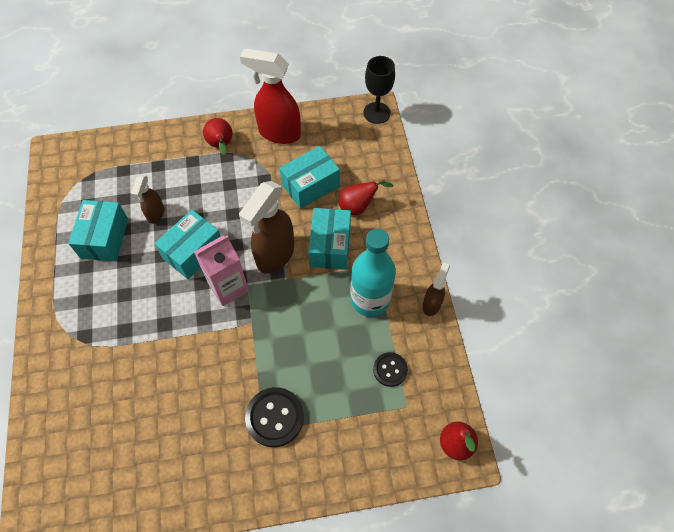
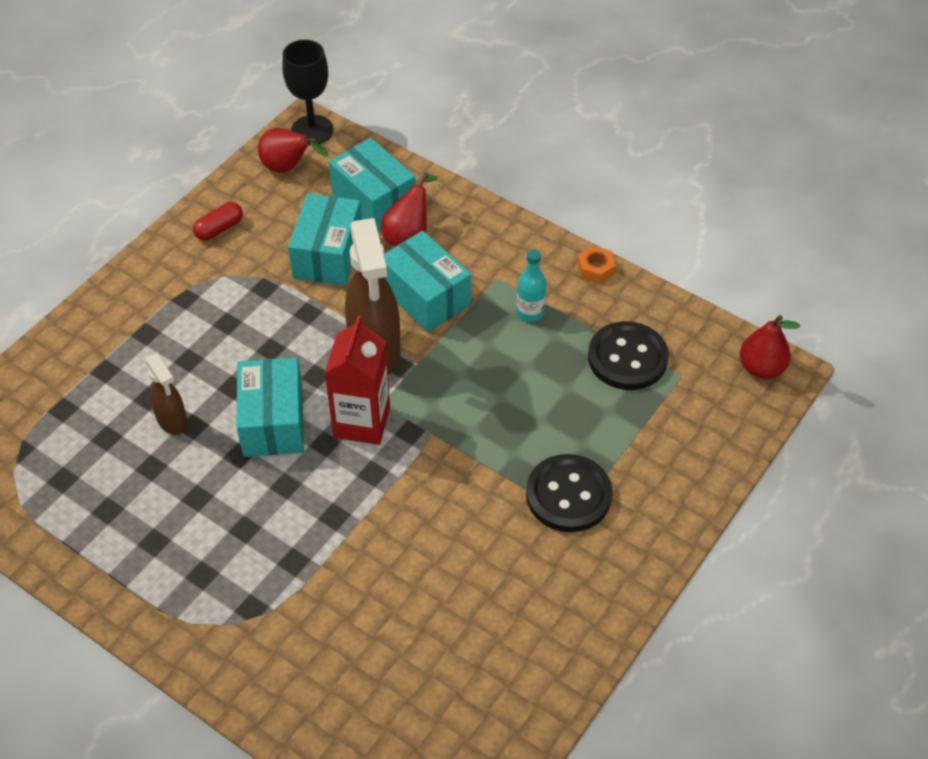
camera: 45 degrees left, 10 degrees down
turquoise box [68,200,128,261] -> turquoise box moved to [329,138,416,231]
pink carton [194,236,249,306] -> red carton [325,316,390,445]
red pear [203,118,233,155] -> red pear moved to [258,128,328,173]
red spray bottle [240,48,301,144] -> red capsule [193,202,243,241]
turquoise bottle [350,229,396,317] -> turquoise bottle [517,249,547,322], size x0.48
black button [373,352,408,387] -> black button [588,321,669,390], size x1.63
brown spray bottle [422,263,450,316] -> orange nut [577,245,616,284]

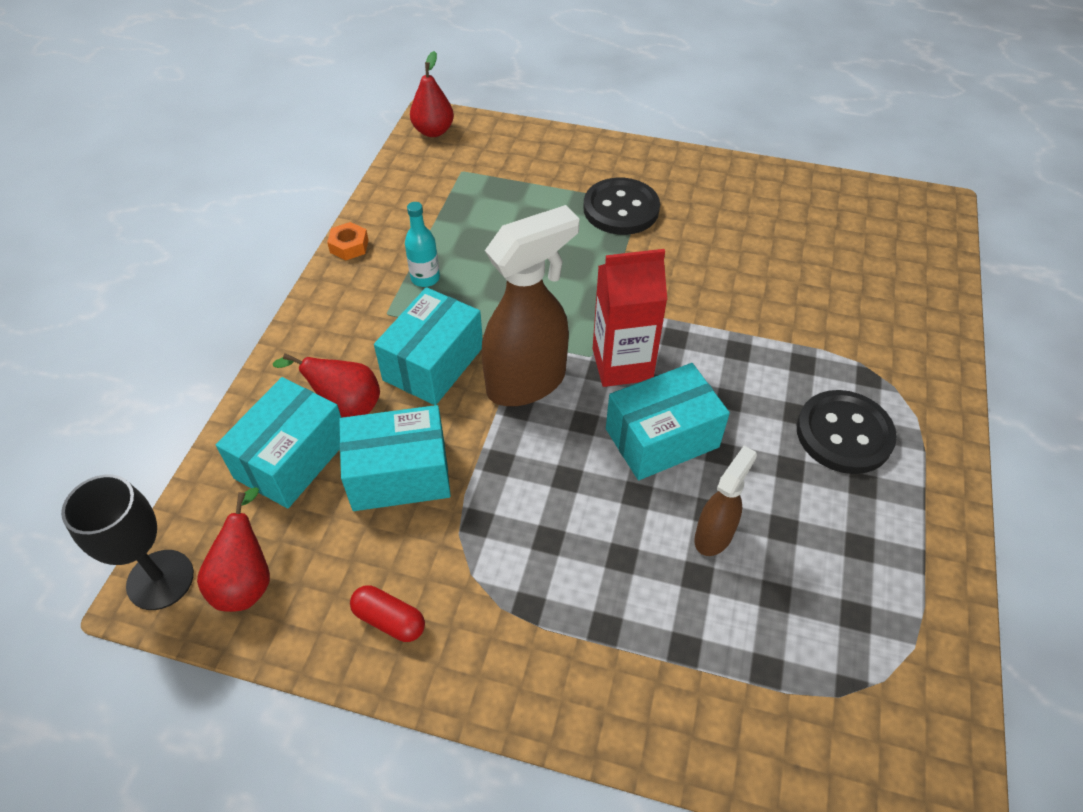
camera: 110 degrees left, 0 degrees up
black button [588,321,669,390] -> black button moved to [797,390,897,474]

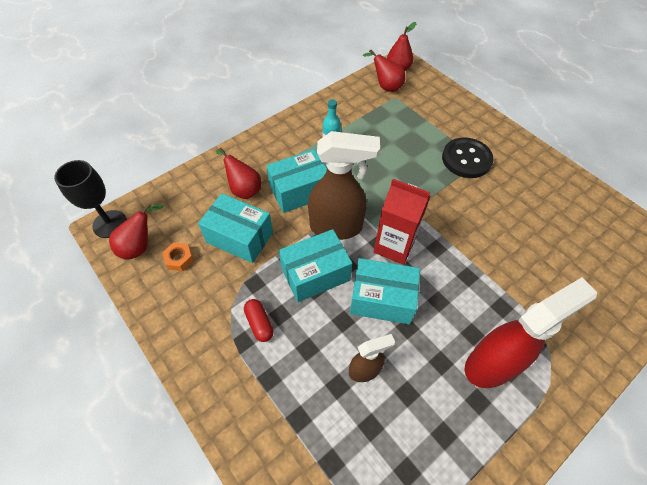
camera: 35 degrees right, 5 degrees up
turquoise box [216,377,341,509] -> turquoise box moved to [279,229,352,302]
orange nut [327,222,368,260] -> orange nut moved to [162,242,194,271]
red capsule [350,585,425,642] -> red capsule moved to [244,299,274,342]
black button [797,390,897,474] -> red spray bottle [465,277,597,388]
none -> red pear [363,49,405,92]

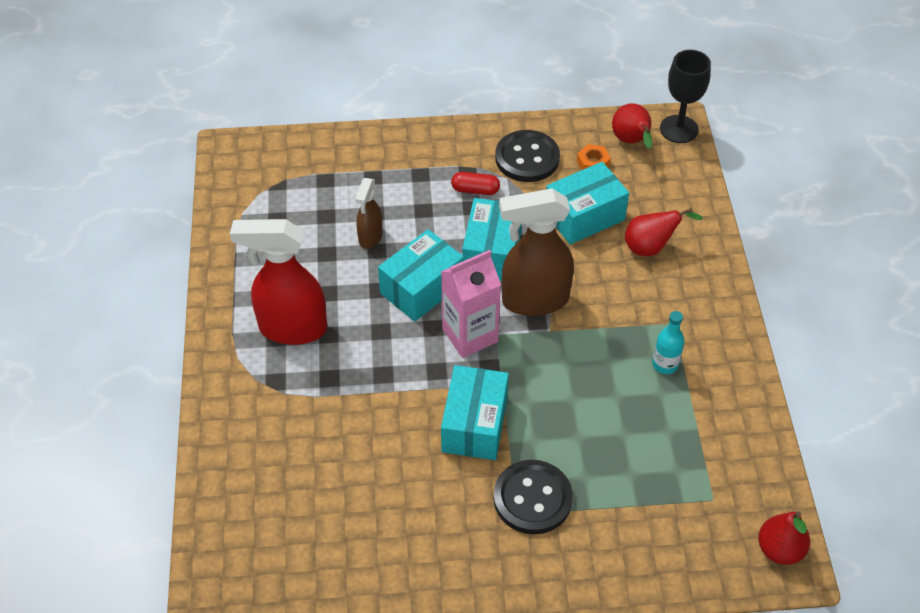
camera: 125 degrees right, 5 degrees down
turquoise box [266,149,327,213] -> turquoise box moved to [441,365,509,460]
brown spray bottle [308,131,380,240] -> brown spray bottle turned 45 degrees clockwise [499,188,574,316]
red pear [363,49,405,92] -> none
red carton [374,179,430,265] -> pink carton [441,250,501,358]
red spray bottle [465,277,597,388] -> red spray bottle turned 90 degrees clockwise [230,219,327,345]
none -> black button [495,130,560,182]

